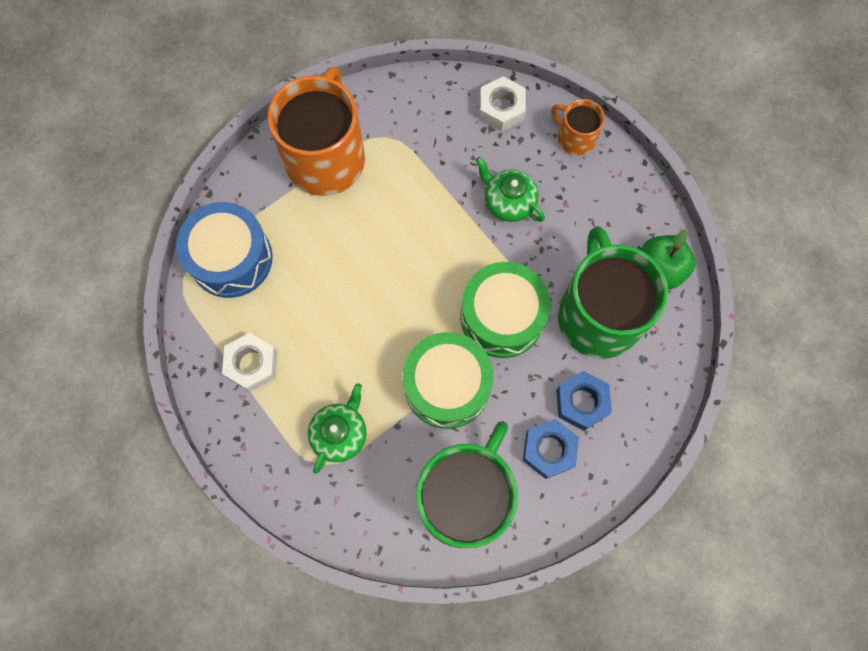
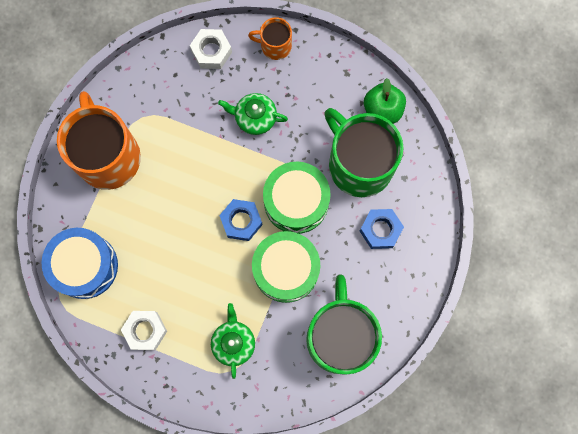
camera: 30 degrees left, 5 degrees up
blue nut [523,419,579,479] -> blue nut moved to [219,199,262,241]

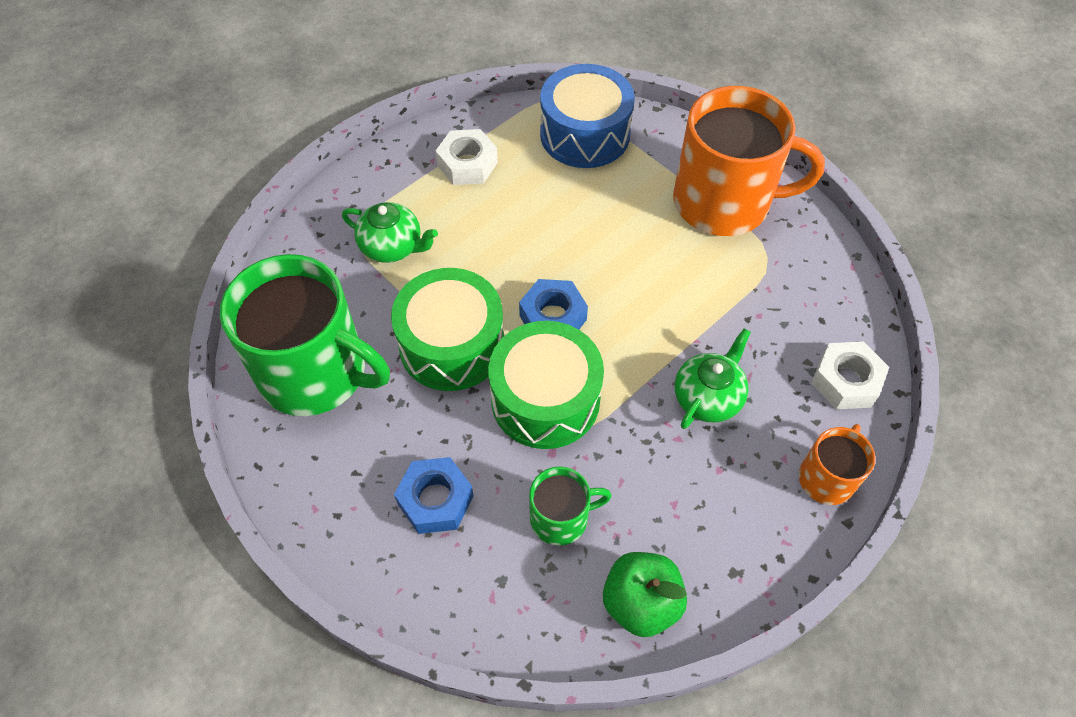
camera: 115 degrees right, 20 degrees down
green mug [324,108,404,197] -> green mug [529,466,612,546], size x0.48

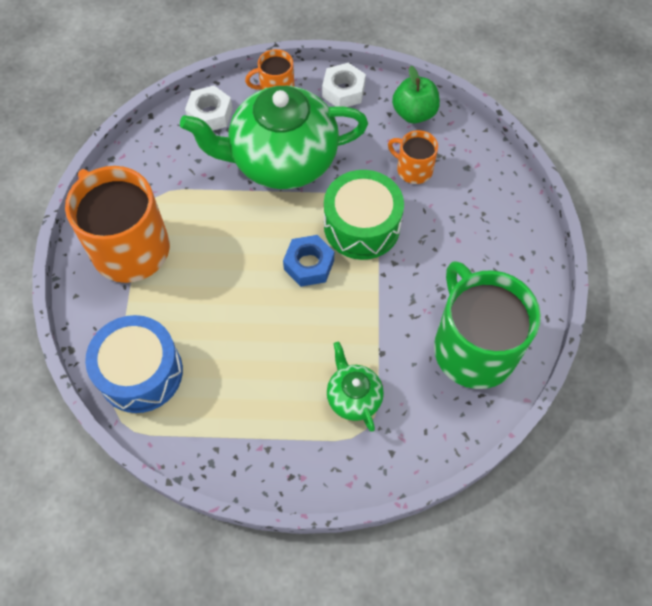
camera: 135 degrees left, 5 degrees up
green drum [391,268,504,391] -> none
blue nut [394,457,474,534] -> none
white nut [436,129,498,185] -> white nut moved to [322,63,366,107]
green mug [529,466,612,546] -> orange mug [388,130,438,184]
green teapot [675,328,751,429] -> green teapot [180,86,368,189], size x2.21

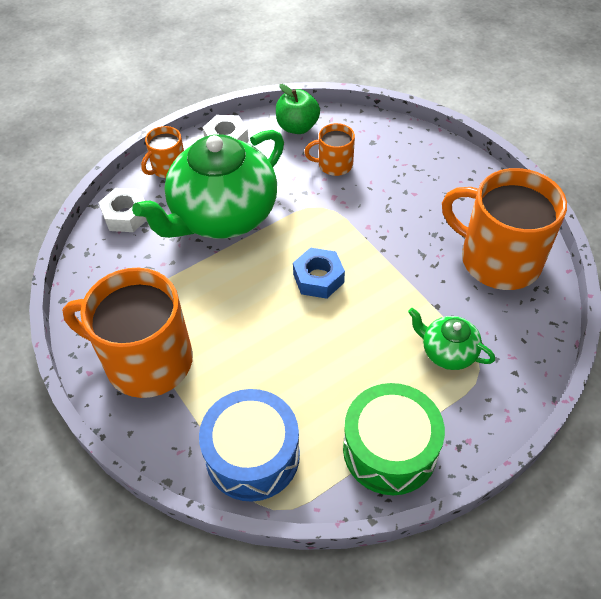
camera: 35 degrees left, 10 degrees down
green drum [324,170,404,260] -> green drum moved to [343,383,445,495]
green mug [434,261,541,389] -> orange mug [442,168,567,290]

